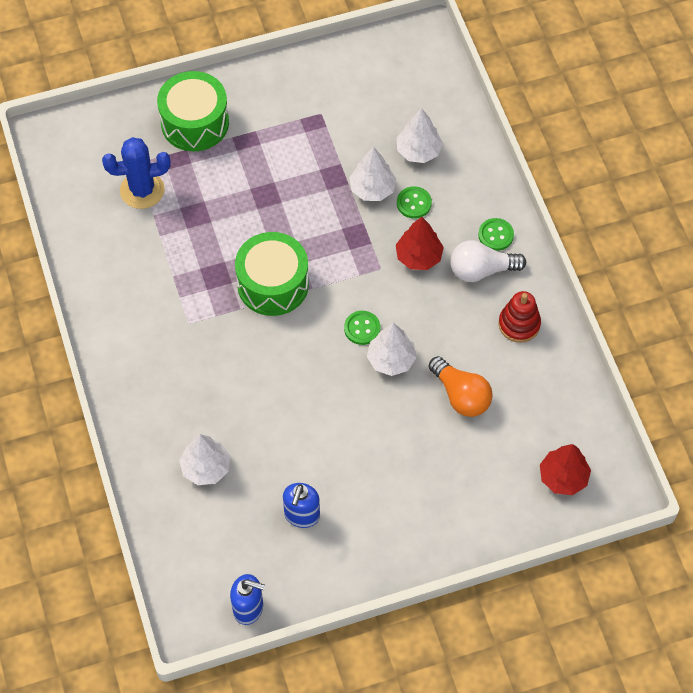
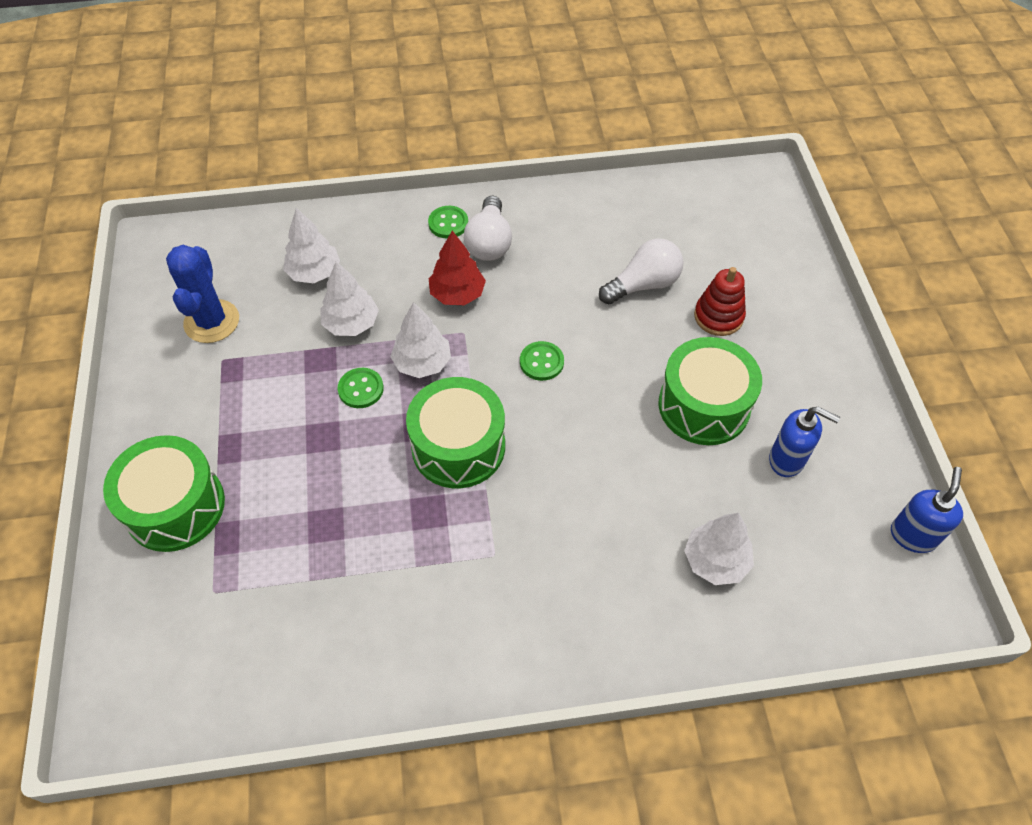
camera: 80 degrees left, 5 degrees down
blue cactus [102,137,171,209] -> blue cactus moved to [166,245,239,343]
white tree [367,323,417,376] -> white tree moved to [390,302,451,378]
green button [397,186,432,219] -> green button moved to [338,368,384,408]
orange light bulb [429,356,493,417] -> white light bulb [599,238,684,305]
red stacking toy [499,291,541,343] -> red stacking toy moved to [694,267,746,336]
red tree [540,444,591,495] -> none
none -> green drum [658,337,762,445]

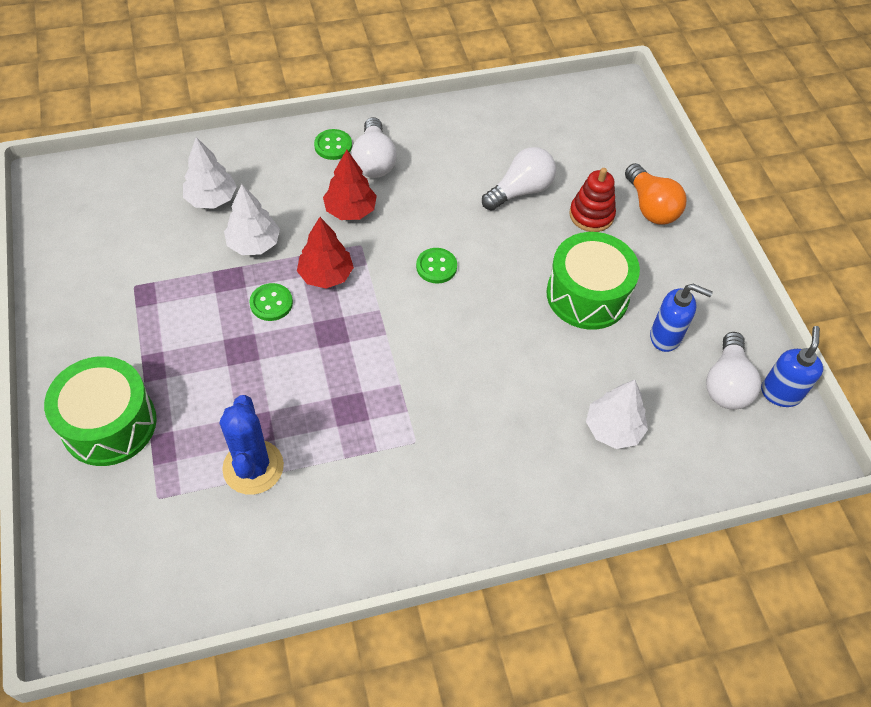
camera: 10 degrees left, 0 degrees up
blue cactus [166,245,239,343] -> blue cactus moved to [220,395,284,495]
white tree [390,302,451,378] -> red tree [297,217,354,289]
green drum [406,377,505,488] -> none
none -> orange light bulb [625,163,687,224]
none -> white light bulb [706,332,761,410]

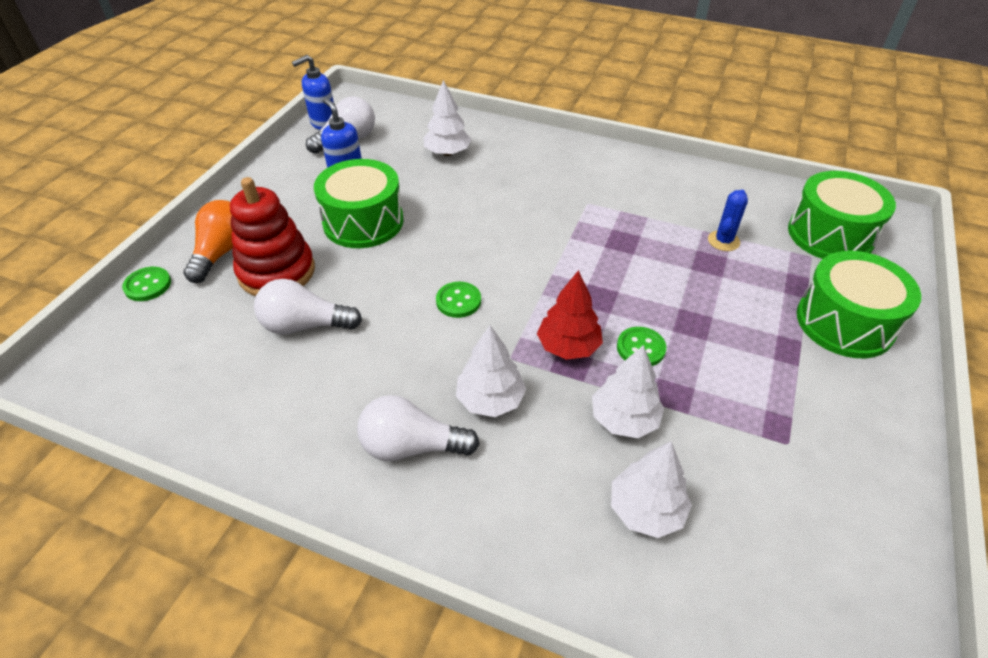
camera: 140 degrees left, 10 degrees down
blue cactus [220,395,284,495] -> blue cactus [708,190,748,251], size x0.60
green button [314,129,352,160] -> green button moved to [122,267,171,301]
red tree [323,150,377,220] -> white tree [456,325,526,417]
white light bulb [351,117,397,178] -> white light bulb turned 120 degrees counterclockwise [357,395,479,461]
red stacking toy [569,168,616,232] -> red stacking toy [230,177,315,296], size x1.52
none -> green drum [788,171,896,259]

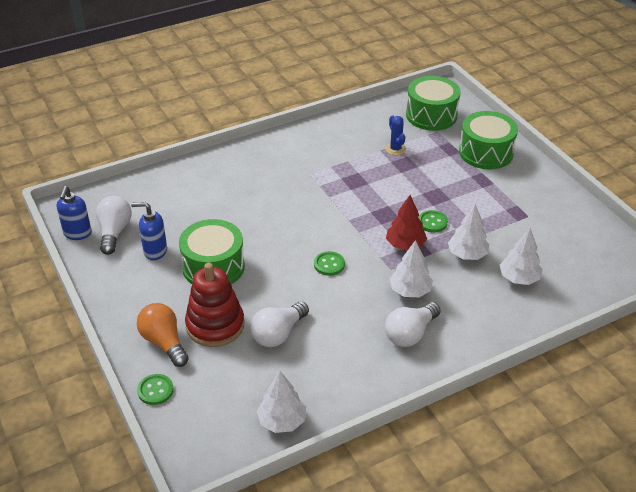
camera: 50 degrees left, 5 degrees down
white tree [423,80,472,156] -> white tree moved to [257,371,306,433]

